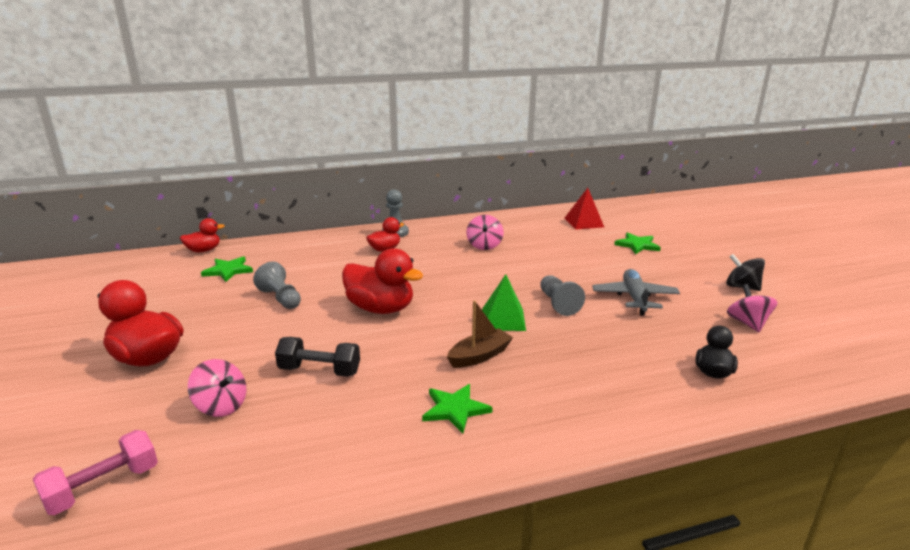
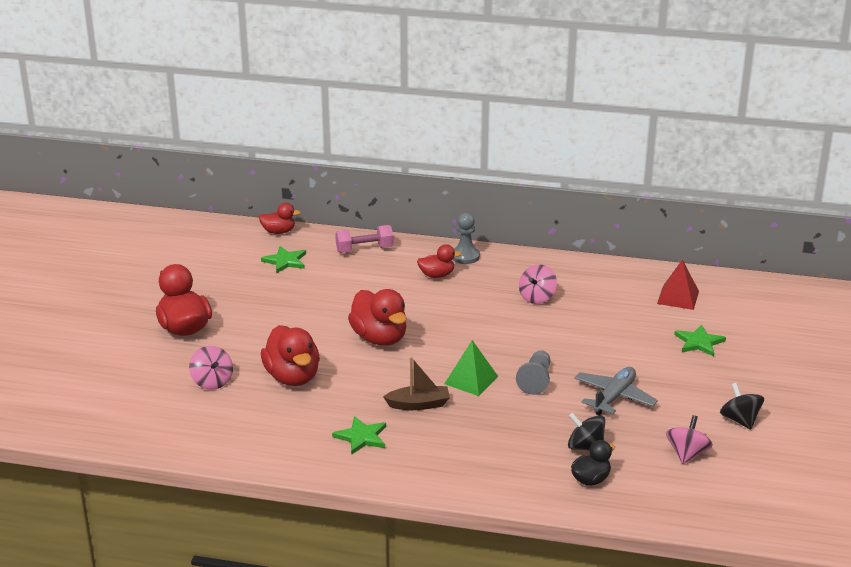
camera: 30 degrees right, 5 degrees up
pink dumbbell [33,430,158,515] -> pink dumbbell moved to [335,225,393,253]
grey pawn [253,262,301,309] -> none
black dumbbell [275,337,360,377] -> red duck [261,325,320,386]
none -> black spinning top [568,413,605,450]

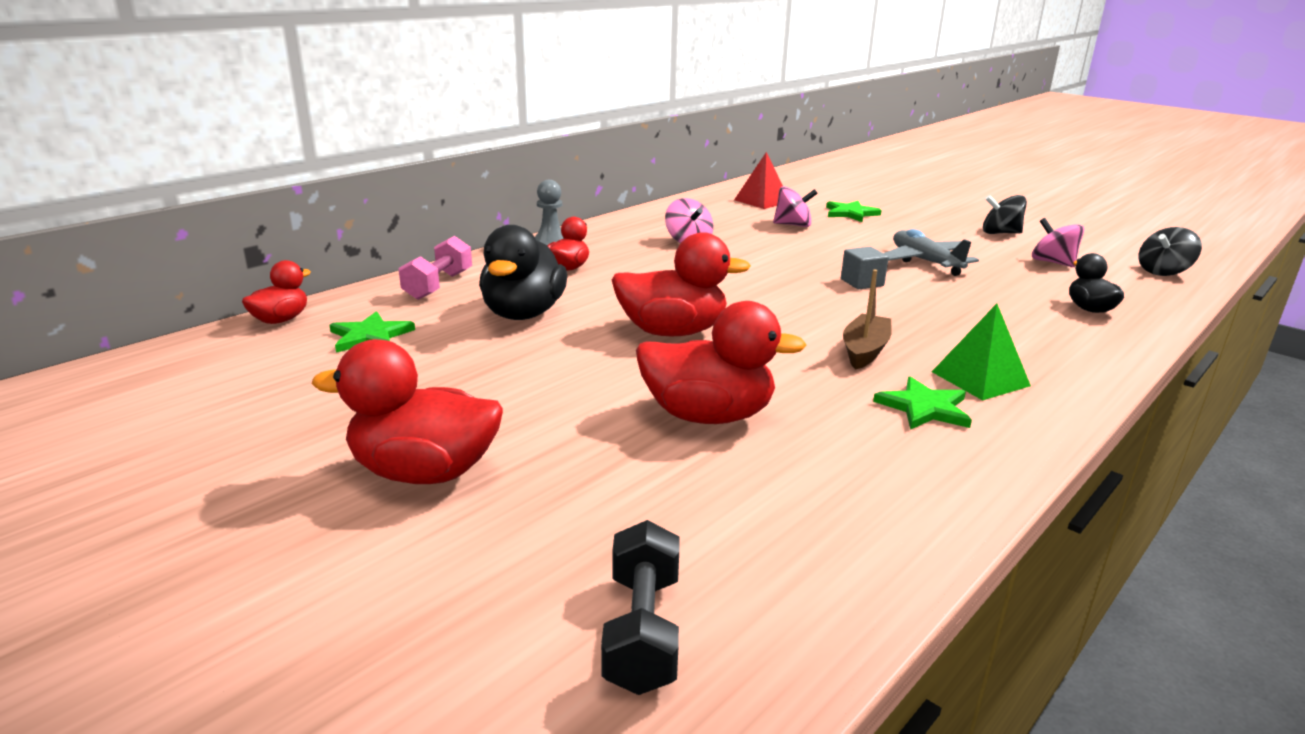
camera: 60 degrees left, 5 degrees down
pink spinning top [189,346,233,390] -> pink spinning top moved to [773,186,818,227]
green pyramid [444,340,498,396] -> green pyramid moved to [932,304,1031,400]
grey pawn [516,350,550,395] -> grey cube [841,247,889,289]
black spinning top [568,413,605,450] -> black spinning top moved to [1138,227,1202,276]
none -> black duck [479,225,567,320]
none -> black dumbbell [601,520,680,695]

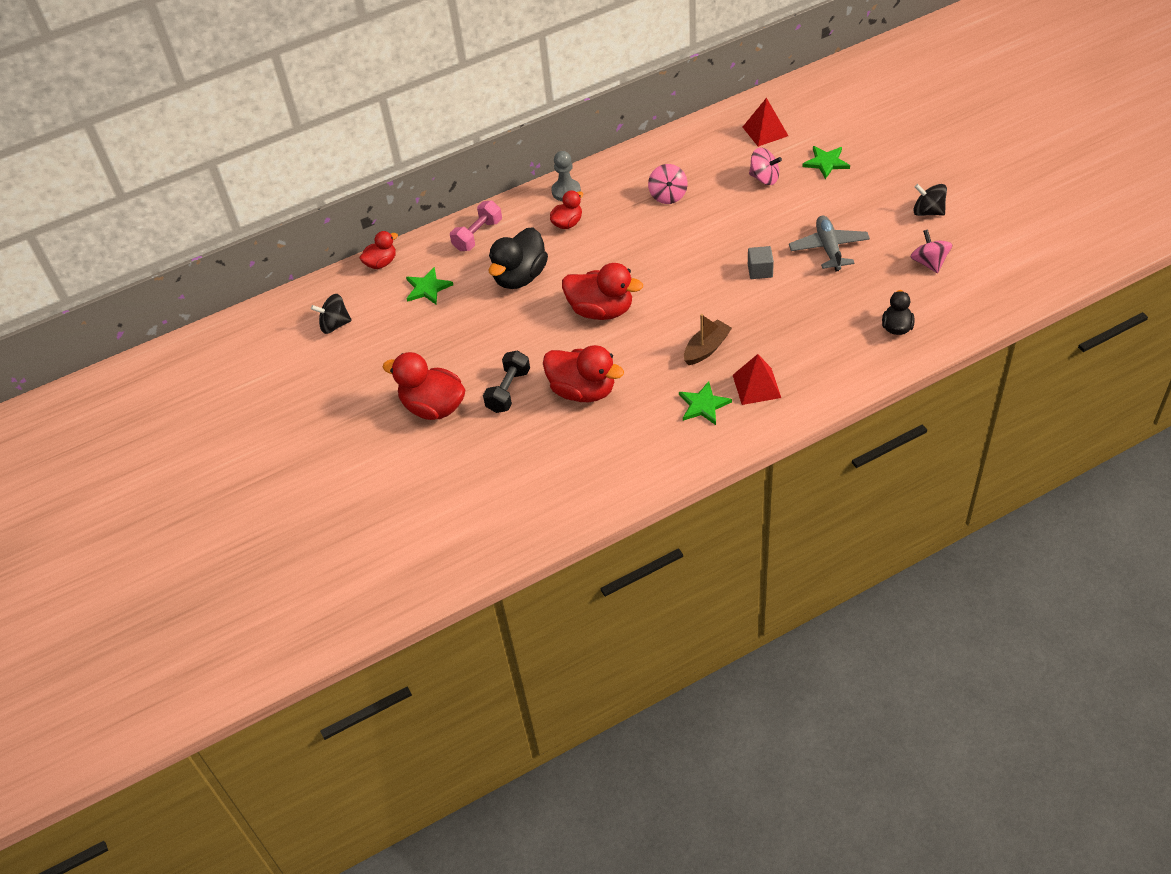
camera: 25 degrees right, 25 degrees up
black dumbbell [601,520,680,695] -> black dumbbell moved to [483,350,530,413]
green pyramid [932,304,1031,400] -> red pyramid [733,354,781,405]
black spinning top [1138,227,1202,276] -> black spinning top moved to [311,294,352,334]

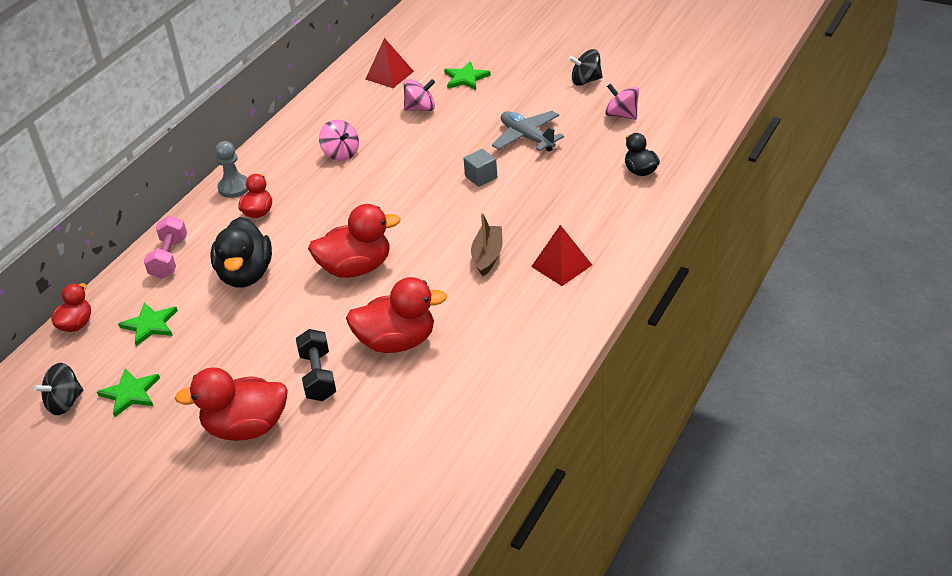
camera: 35 degrees left, 10 degrees down
green star [679,381,732,425] -> green star moved to [97,369,160,417]

